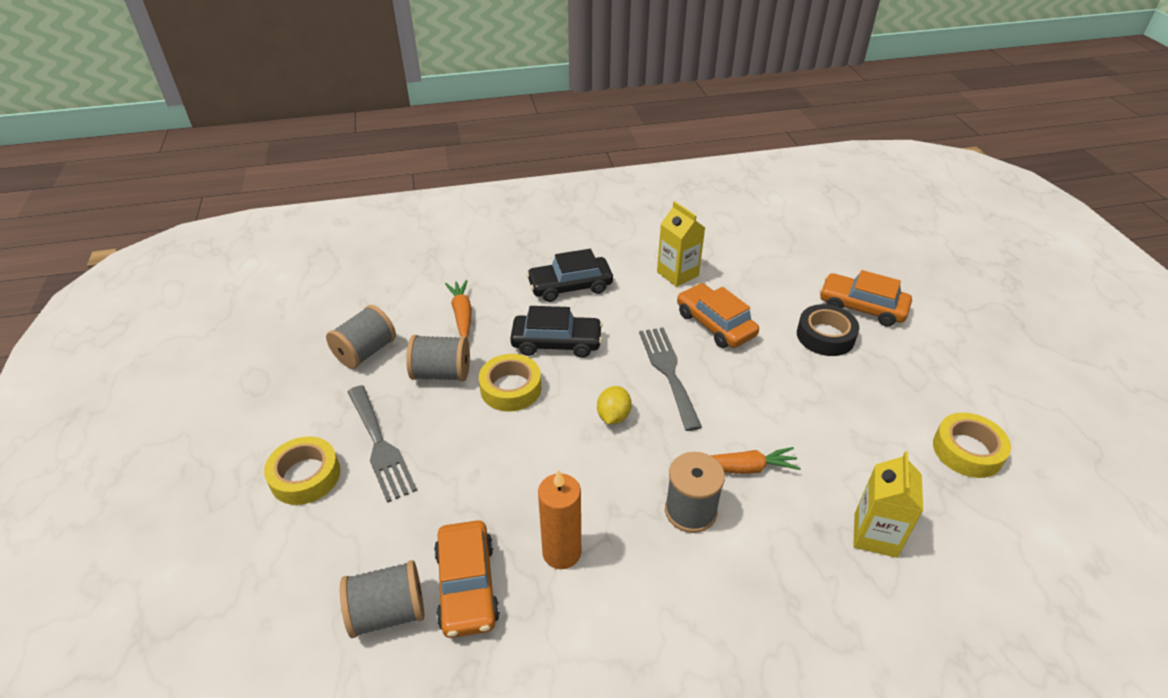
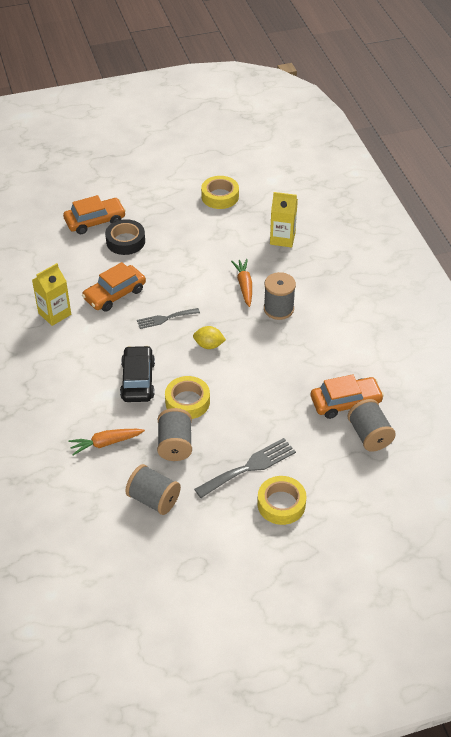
camera: 95 degrees left, 5 degrees up
black car [526,249,613,302] -> none
orange candle [538,469,581,569] -> none
grey fork [639,327,702,431] -> grey fork [137,308,200,329], size x0.64
orange car [820,270,912,327] -> orange car turned 135 degrees counterclockwise [63,195,126,234]

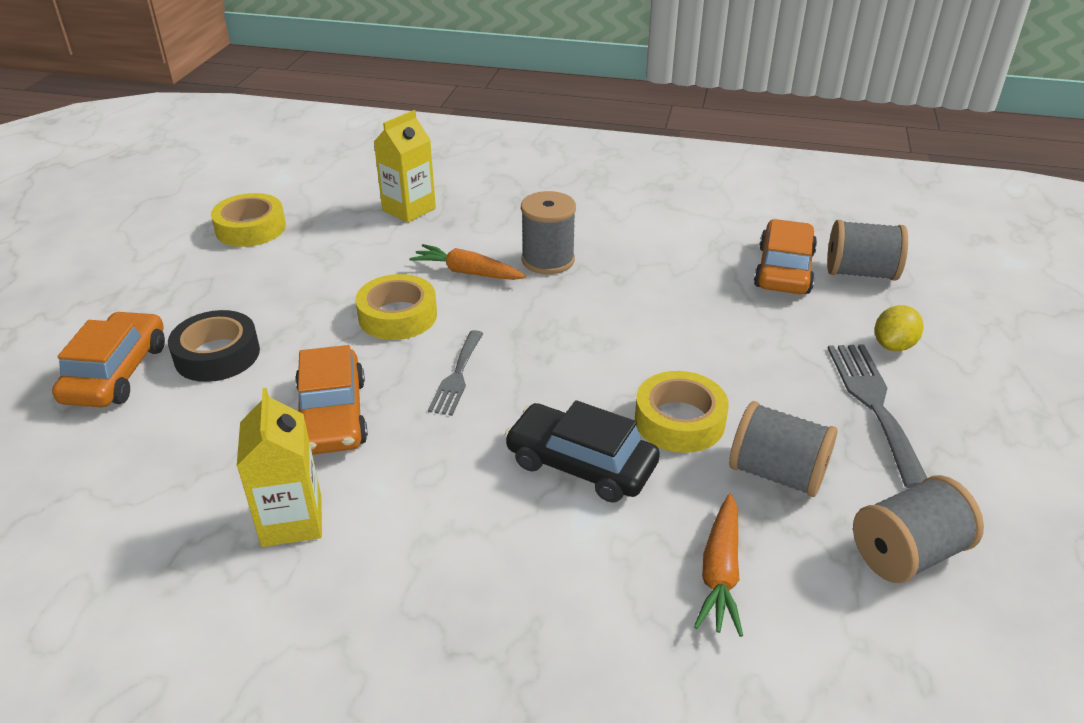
camera: 60 degrees left, 10 degrees down
yellow lemon [193,326,226,349] -> yellow lemon moved to [875,305,923,351]
yellow tape [257,476,306,525] -> yellow tape moved to [355,274,437,340]

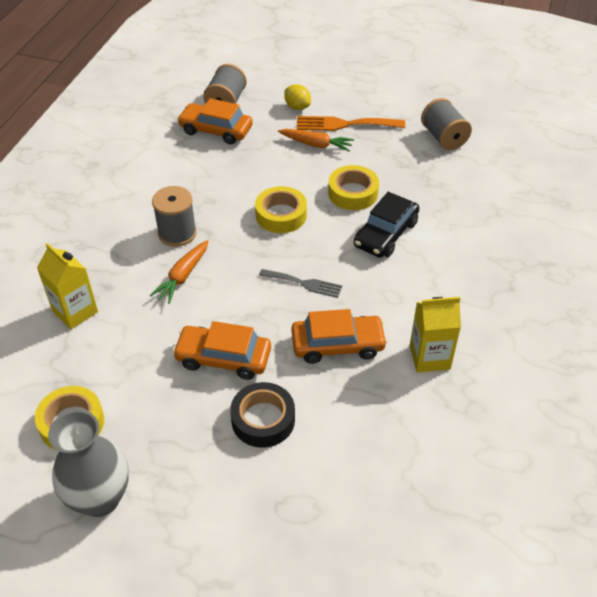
camera: 85 degrees left, 10 degrees up
orange car [52,311,165,407] -> orange car moved to [172,321,271,380]
yellow tape [355,274,437,340] -> yellow tape moved to [255,186,307,233]
orange carrot [694,493,743,637] -> orange carrot moved to [278,129,354,152]
grey spool [729,401,838,497] -> none
grey fork [827,344,927,488] -> orange fork [297,116,405,131]
none -> grey vase [48,410,129,517]

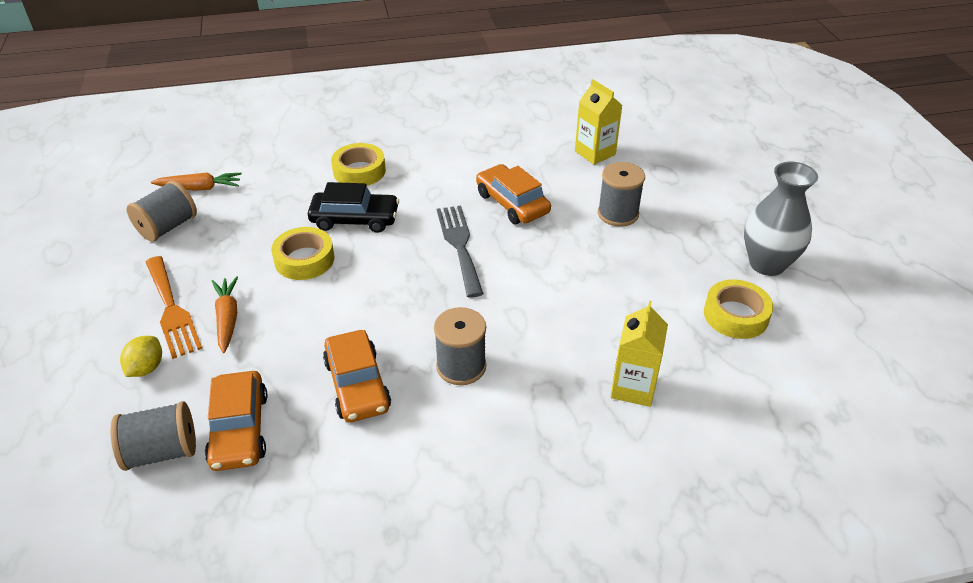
camera: 120 degrees left, 5 degrees down
orange carrot [150,240,209,304] -> orange carrot moved to [151,173,242,191]
orange car [172,321,271,380] -> orange car moved to [323,330,391,422]
black tape [230,382,295,448] -> grey spool [598,162,645,227]
yellow tape [255,186,307,233] -> yellow tape moved to [331,143,386,186]
grey fork [259,269,342,298] -> grey fork [437,206,484,297], size x1.56
yellow carton [410,297,461,373] -> yellow carton moved to [575,79,622,165]

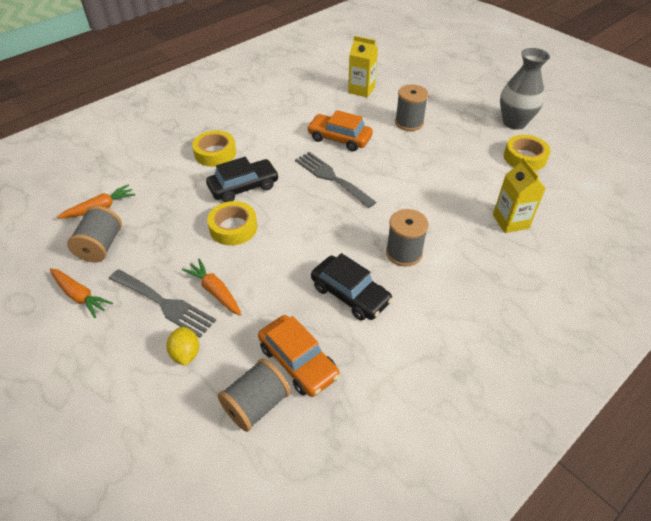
camera: 30 degrees left, 5 degrees up
orange fork [146,256,202,359] -> grey fork [109,269,216,338]
orange car [323,330,391,422] -> black car [311,253,393,321]
none -> orange carrot [50,268,113,318]

